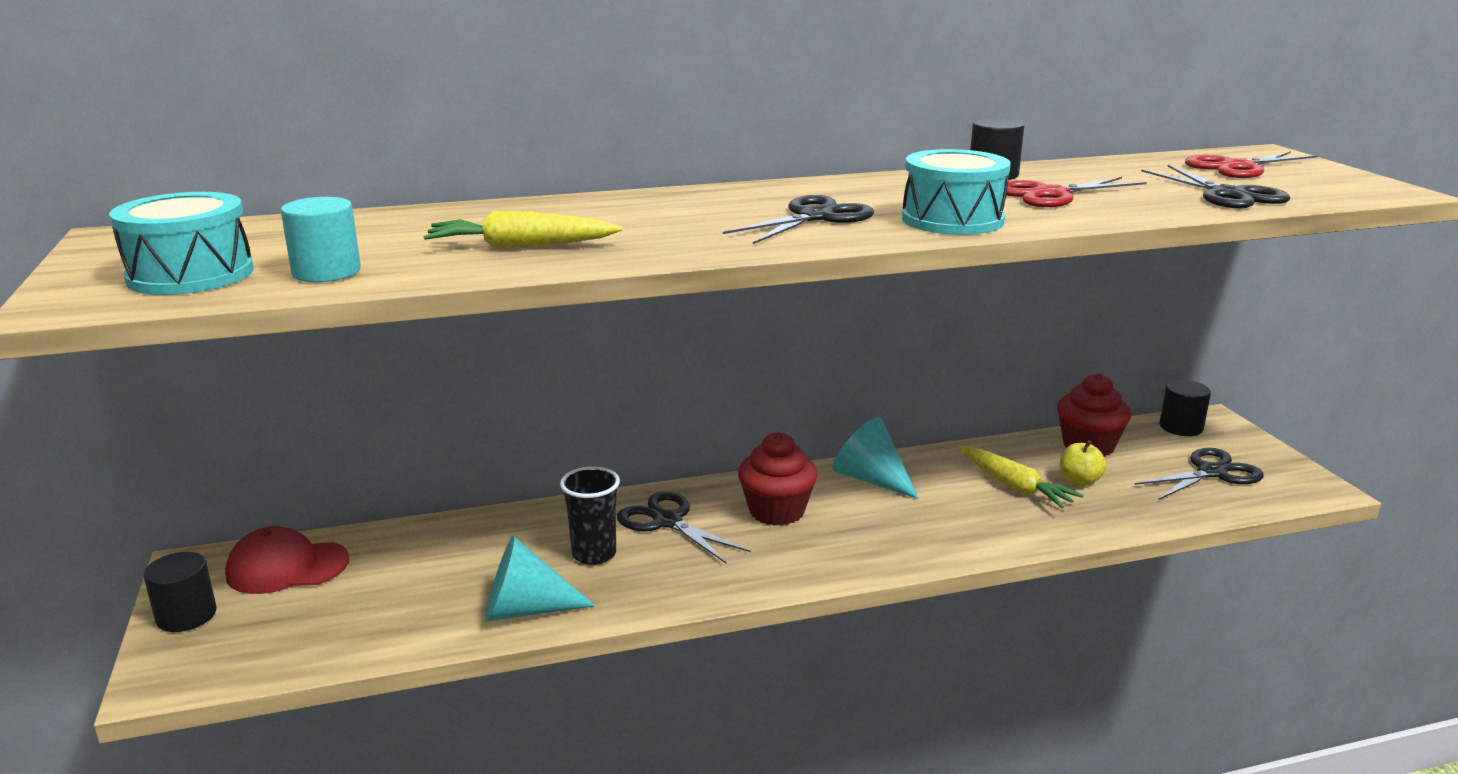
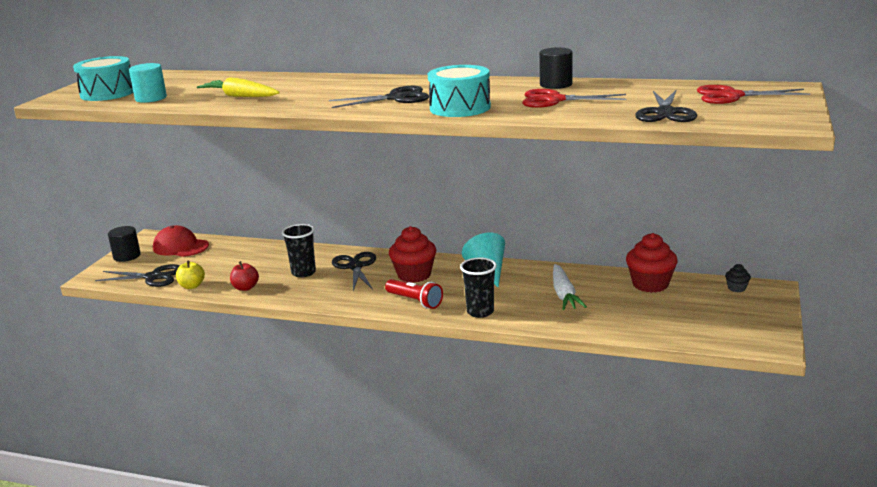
camera: 35 degrees right, 0 degrees up
turquoise cone [485,536,595,621] -> red apple [230,261,259,291]
yellow carrot [957,446,1084,508] -> white carrot [553,264,587,310]
yellow apple [1060,440,1106,486] -> yellow apple moved to [176,260,205,289]
black scissors [1135,448,1264,500] -> black scissors moved to [95,264,180,287]
black cylinder [1159,380,1211,436] -> black cupcake [725,264,751,292]
none -> red flashlight [385,279,443,309]
none -> black cup [460,257,497,318]

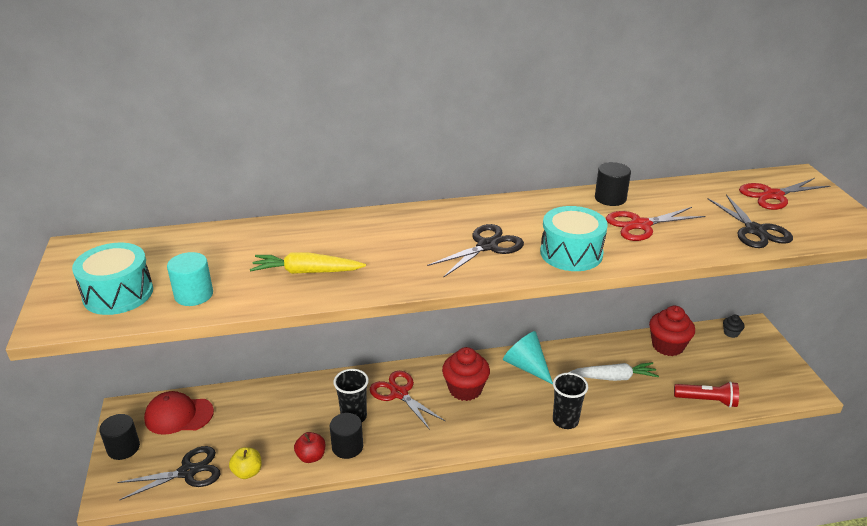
camera: 30 degrees left, 10 degrees up
black scissors [332,252,376,291] -> red scissors [370,371,445,430]
red flashlight [385,279,443,309] -> red flashlight moved to [674,381,739,408]
white carrot [553,264,587,310] -> white carrot turned 60 degrees counterclockwise [568,362,659,381]
none -> black cylinder [330,413,363,459]

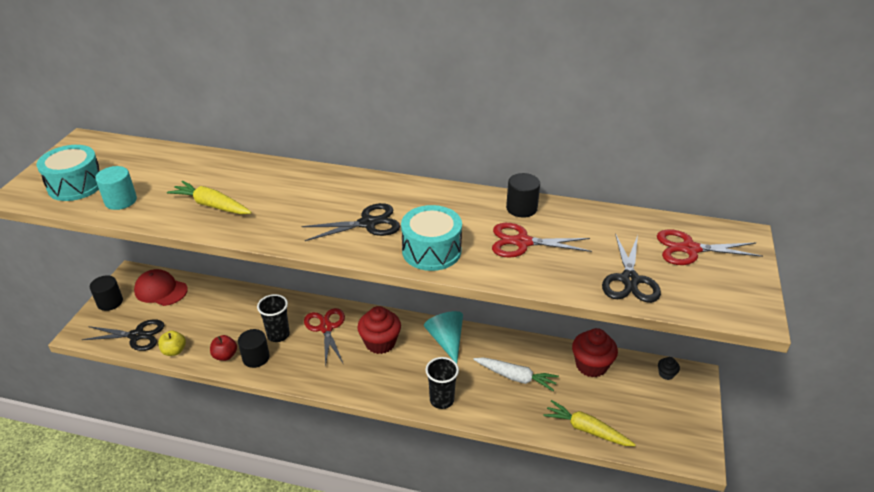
camera: 25 degrees right, 5 degrees up
red flashlight [674,381,739,408] -> yellow carrot [543,400,636,446]

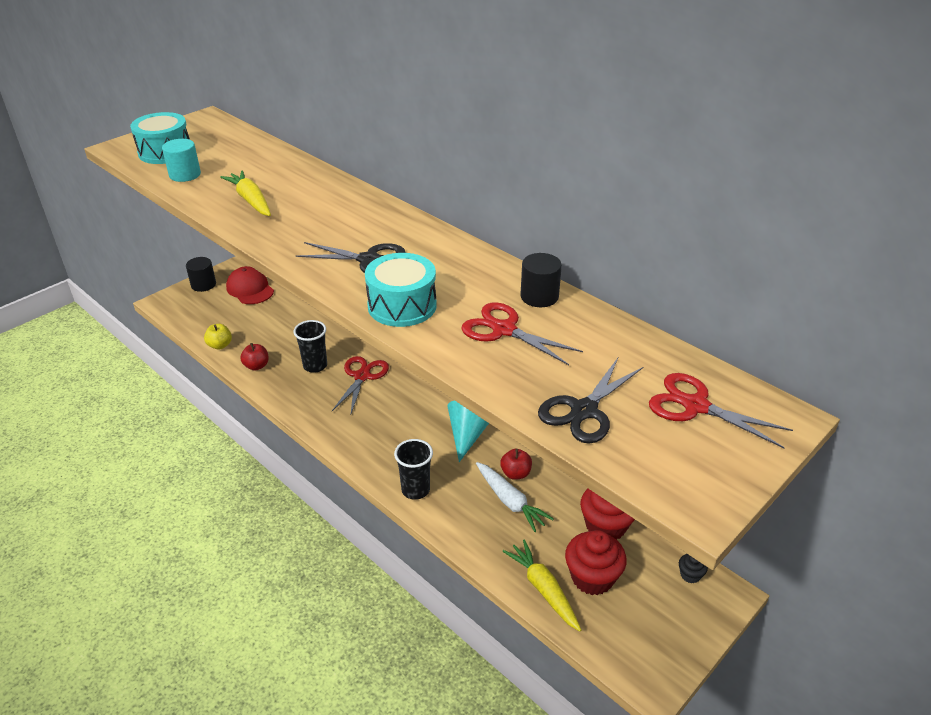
camera: 30 degrees right, 0 degrees up
black scissors [81,319,164,351] -> none
black cylinder [238,329,270,368] -> none
red cupcake [357,306,401,354] -> red cupcake moved to [565,530,627,595]
none -> red apple [500,449,532,480]

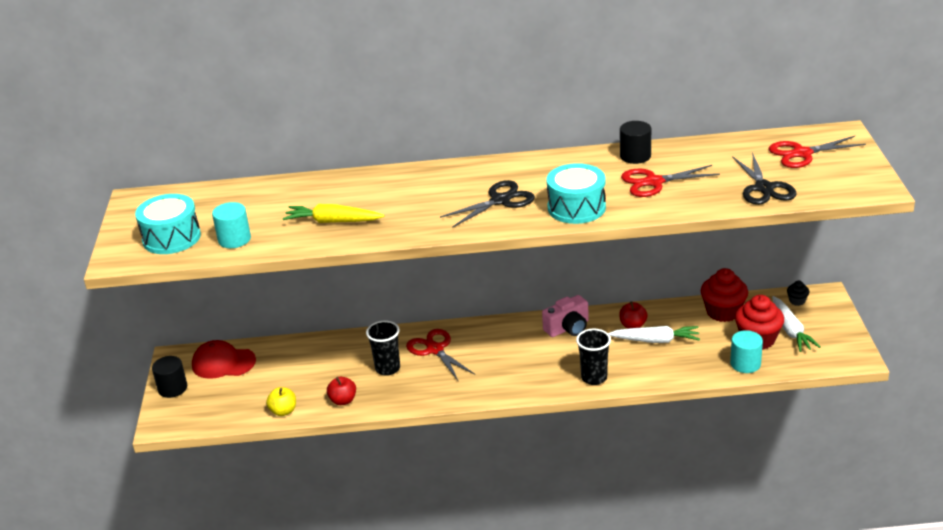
camera: 45 degrees left, 5 degrees down
turquoise cone [447,401,489,462] -> pink camera [542,295,589,337]
yellow carrot [502,539,581,632] -> turquoise cylinder [730,330,763,373]
none -> white carrot [772,296,821,352]

